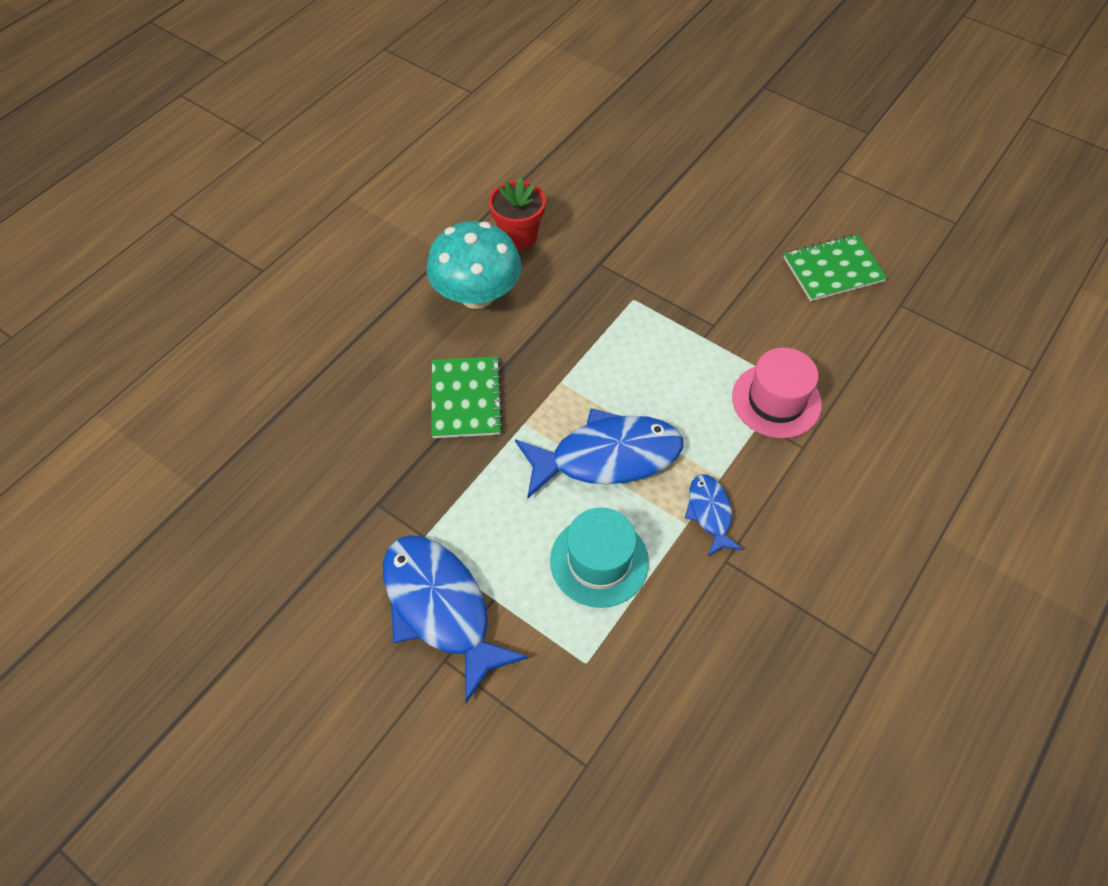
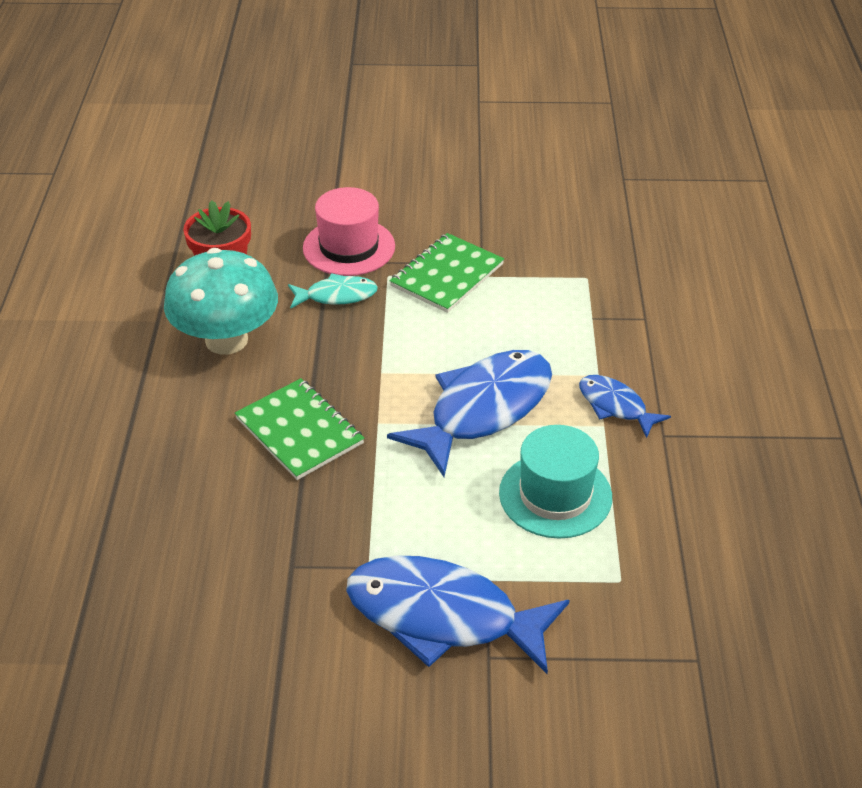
camera: 35 degrees left, 15 degrees down
pink hat [732,347,822,438] -> pink hat moved to [303,187,395,276]
green notebook [784,234,887,301] -> green notebook moved to [389,233,504,313]
none -> turquoise fish [288,273,378,309]

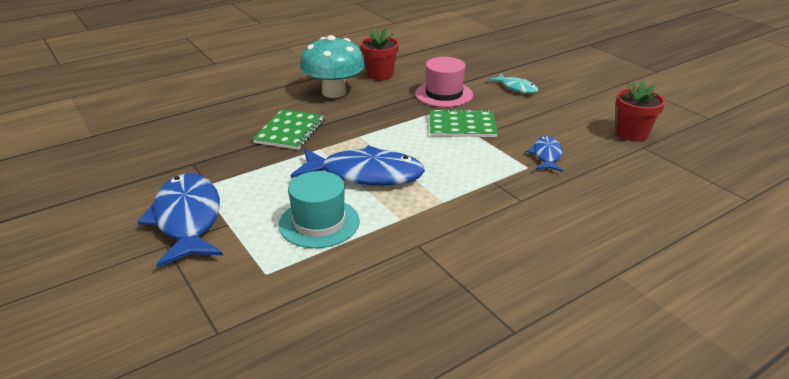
camera: 55 degrees right, 10 degrees down
turquoise fish [288,273,378,309] -> turquoise fish moved to [488,73,538,94]
blue fish [579,375,671,438] -> blue fish moved to [527,136,563,172]
none -> red flower pot [616,80,665,142]

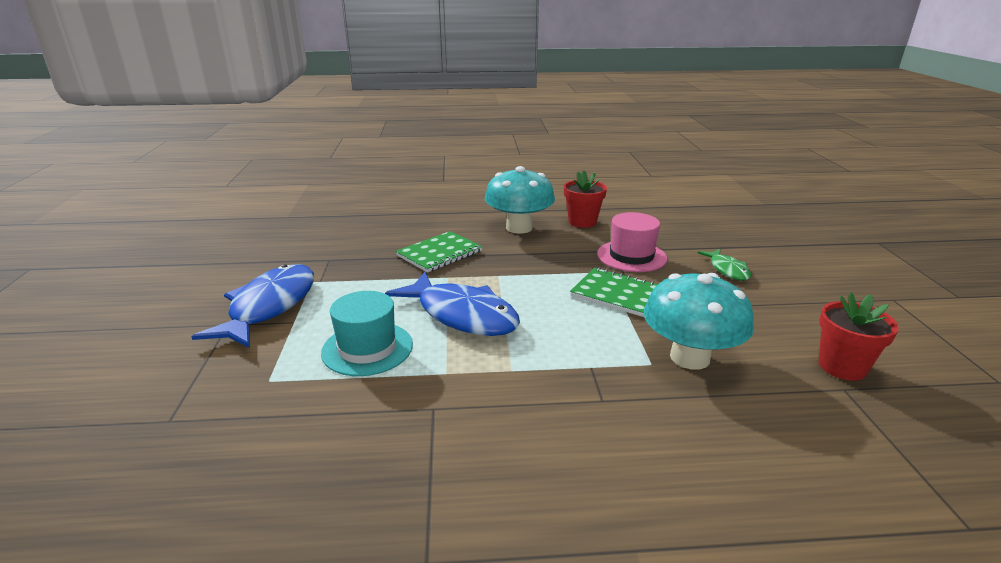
camera: 30 degrees right, 5 degrees down
turquoise fish [488,73,538,94] -> green fish [698,249,751,281]
blue fish [527,136,563,172] -> turquoise mushroom [644,273,754,370]

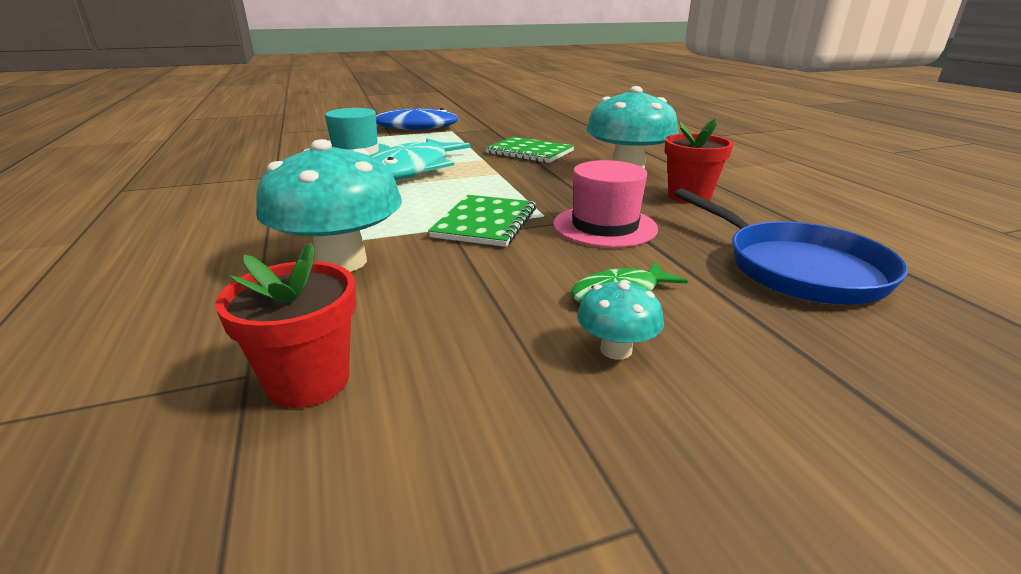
camera: 75 degrees right, 0 degrees up
blue fish [385,272,520,336] -> turquoise fish [372,138,471,180]
none -> turquoise mushroom [577,280,664,360]
none -> blue pan [674,188,908,304]

